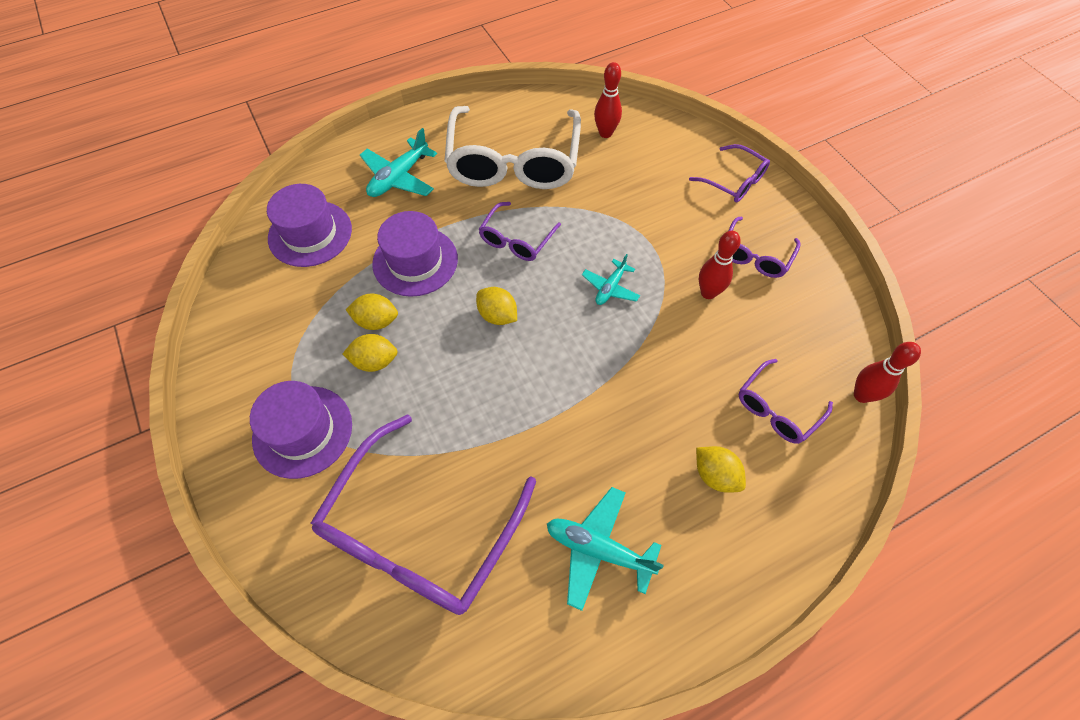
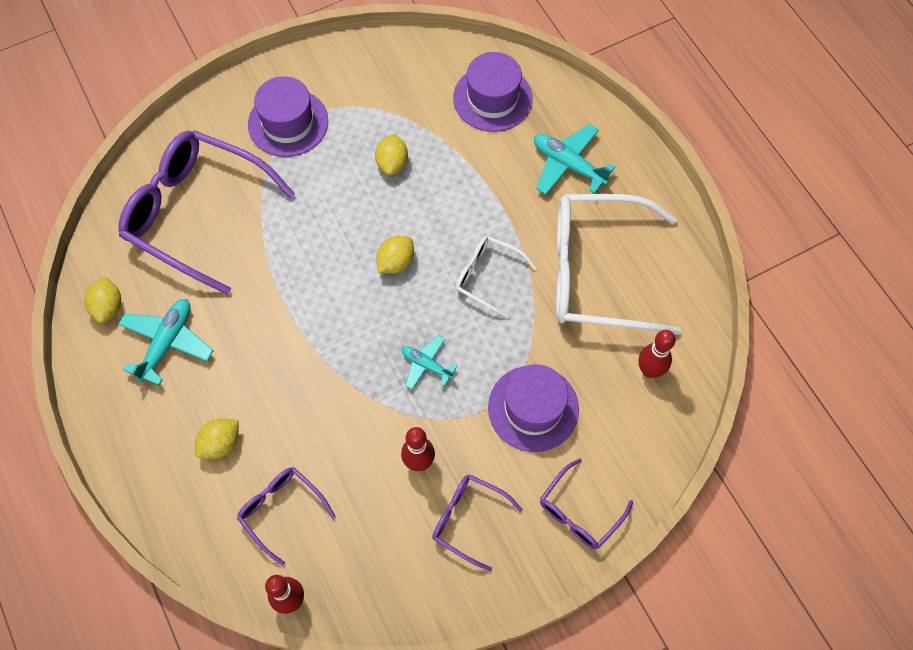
camera: 90 degrees right, 5 degrees up
yellow lemon [343,334,398,372] -> yellow lemon moved to [84,276,121,323]
purple hat [372,211,458,297] -> purple hat moved to [488,364,579,452]
purple glasses [478,202,561,261] -> white glasses [456,236,537,319]

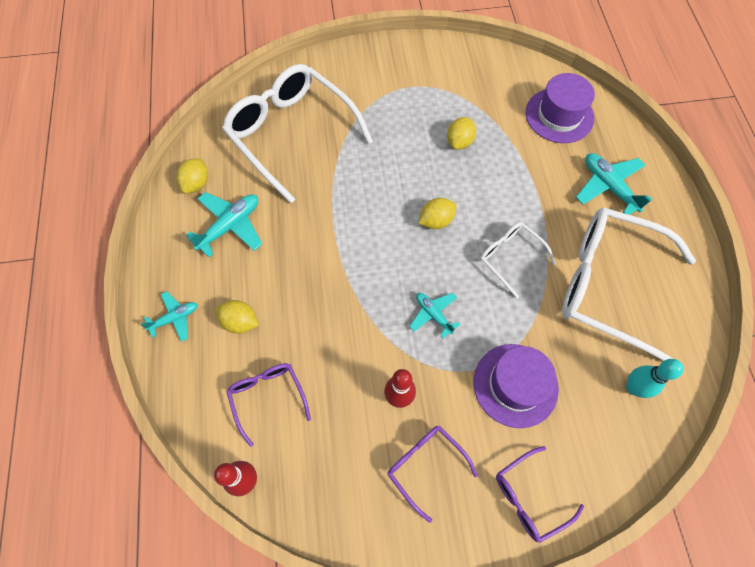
camera: 20 degrees right, 0 degrees up
purple glasses [119,130,295,295] -> white glasses [222,64,373,203]
yellow lemon [195,418,239,459] -> yellow lemon turned 45 degrees clockwise [215,300,259,334]
purple hat [248,76,328,157] -> none
red bowling pin [639,330,676,378] -> turquoise bowling pin [626,359,684,398]
none -> turquoise plane [141,291,198,342]

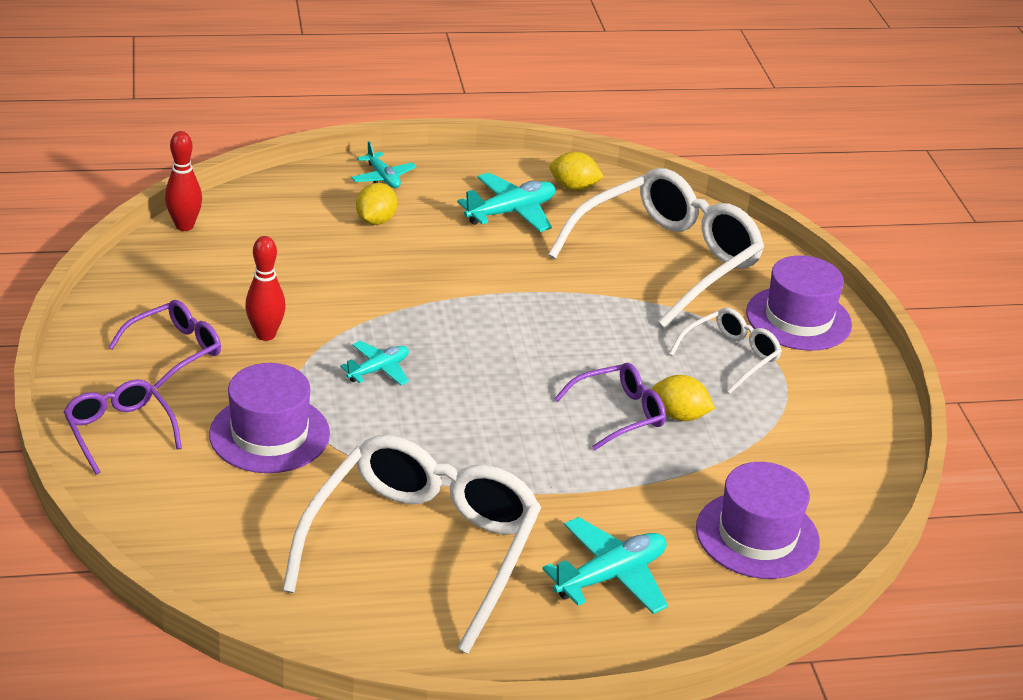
camera: 85 degrees right, 30 degrees down
turquoise plane [186,192,262,257] -> turquoise plane turned 75 degrees counterclockwise [457,173,555,232]
purple glasses [226,363,311,447] -> purple glasses moved to [554,363,666,450]
yellow lemon [418,198,457,229] -> none
white glasses [480,222,556,299] -> white glasses moved to [669,308,782,394]
turquoise bowling pin [626,359,684,398] -> none
none -> purple hat [746,255,852,351]

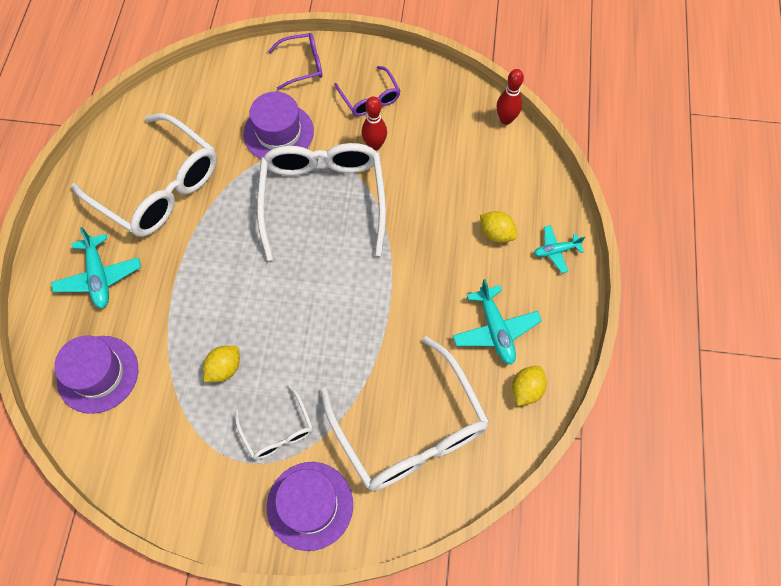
camera: 110 degrees right, 30 degrees up
turquoise plane [340,341,409,385] -> white glasses [257,143,386,261]
purple glasses [554,363,666,450] -> none

